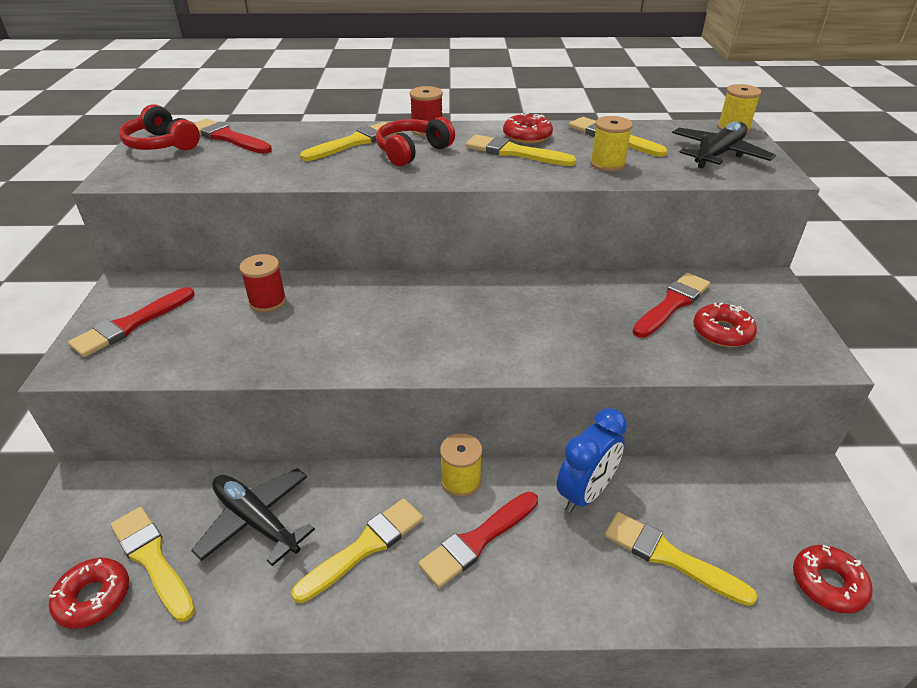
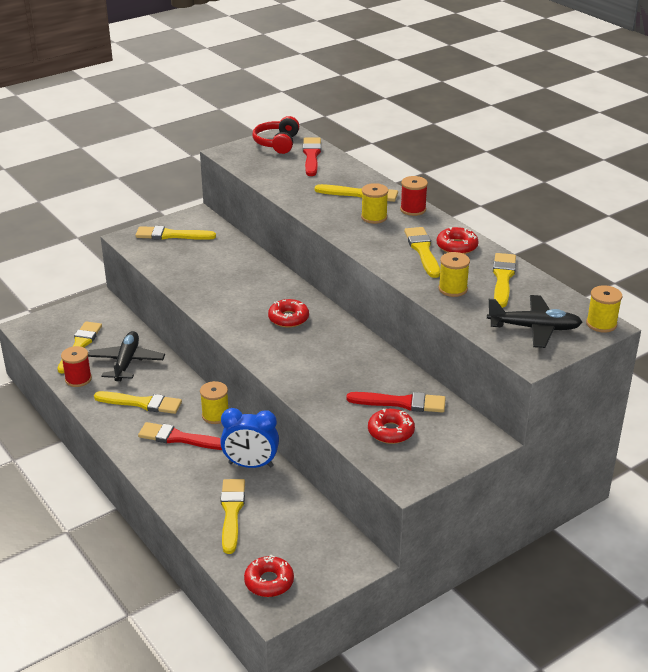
camera: 55 degrees right, 5 degrees down
red donut [49,558,129,629] -> red donut moved to [268,299,309,328]
red brush [68,287,195,357] -> yellow brush [136,226,216,240]
red spool [239,254,286,312] -> red spool moved to [61,346,92,387]
red headphones [376,117,455,167] -> yellow spool [361,183,388,224]

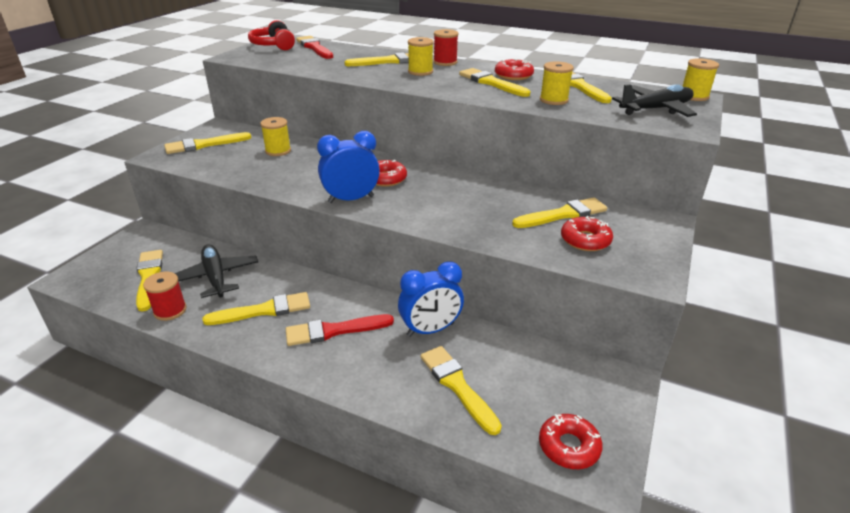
camera: 30 degrees left, 0 degrees up
yellow spool [200,381,228,424] -> yellow spool moved to [260,117,291,156]
red brush [346,392,446,413] -> yellow brush [512,197,607,228]
none -> blue clock [317,131,380,203]

